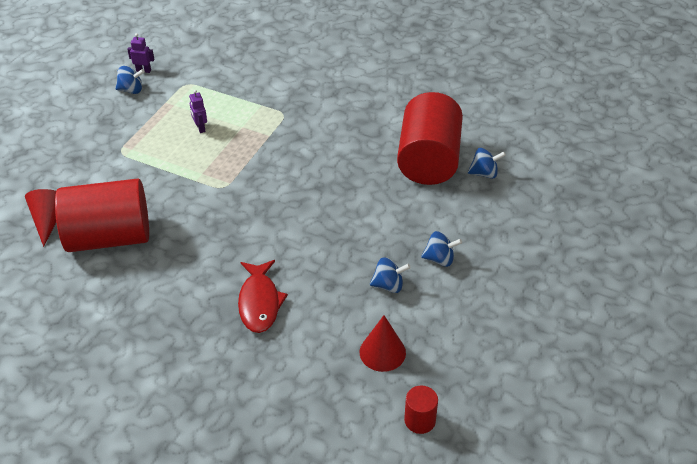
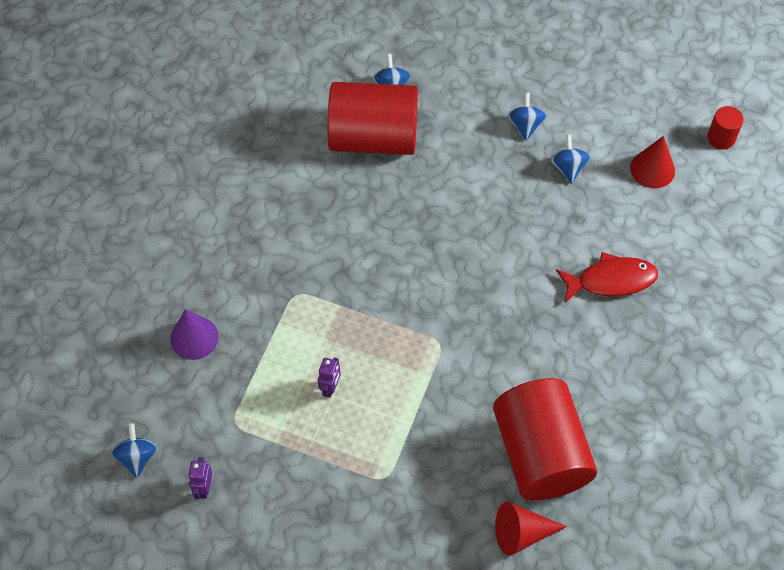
camera: 95 degrees left, 15 degrees up
blue spinning top [115,66,145,94] -> blue spinning top moved to [111,423,157,478]
purple robot [189,90,207,133] -> purple robot turned 45 degrees counterclockwise [318,357,341,398]
none -> purple cone [170,309,219,360]

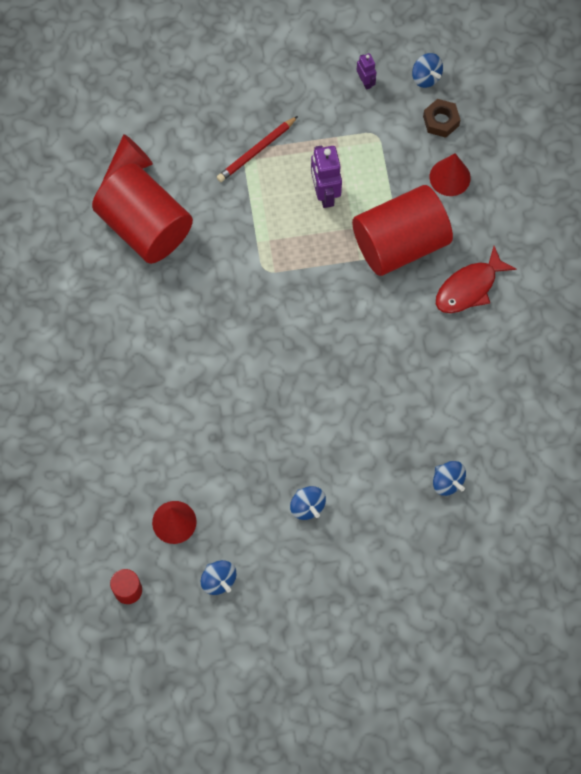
camera: 150 degrees right, 10 degrees up
purple cone [170,309,219,360] -> red cone [430,153,471,196]
purple robot [318,357,341,398] -> purple robot [311,145,342,208], size x1.79
red cylinder [327,82,418,155] -> red cylinder moved to [352,185,453,276]
blue spinning top [550,134,590,184] -> blue spinning top moved to [201,560,236,595]
red fish [556,252,658,303] -> red fish moved to [436,246,516,313]
none -> red pencil [217,116,298,182]
none -> brown nut [423,99,460,138]

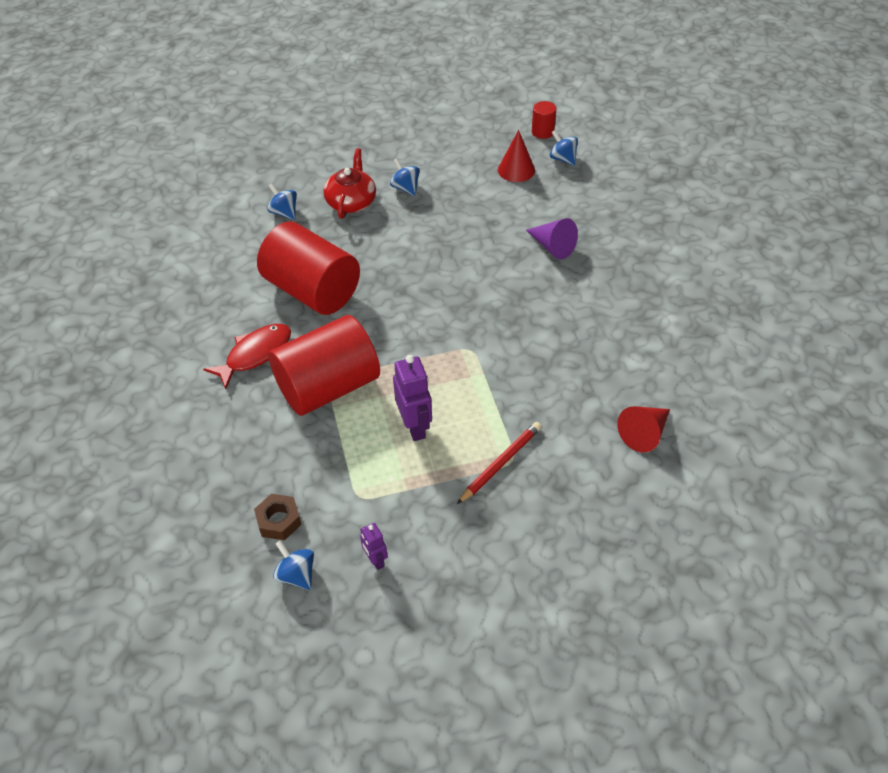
camera: 175 degrees right, 20 degrees down
red cylinder [92,163,193,264] -> red cylinder moved to [257,222,360,315]
blue spinning top [201,560,236,595] -> blue spinning top moved to [550,130,578,166]
red cone [430,153,471,196] -> none
none -> red teapot [323,148,376,219]
none -> purple cone [526,218,578,259]

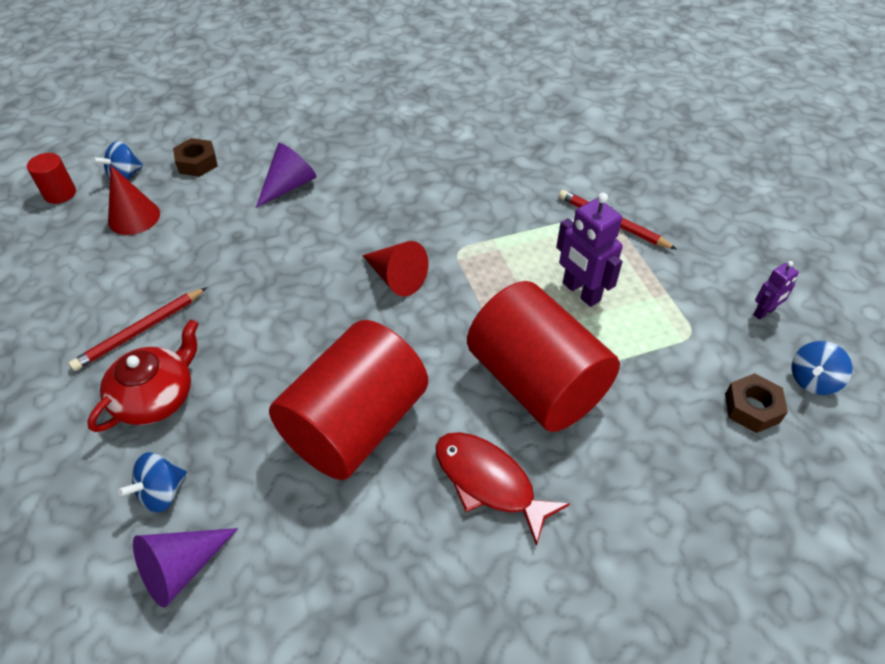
camera: 95 degrees left, 0 degrees up
red teapot [323,148,376,219] -> red teapot turned 120 degrees clockwise [87,319,199,432]
blue spinning top [390,158,420,196] -> red pencil [69,287,207,371]
purple robot [393,355,432,441] -> purple robot turned 105 degrees counterclockwise [556,193,623,307]
red cone [617,406,670,452] -> red cone moved to [362,241,429,296]
none -> purple cone [133,528,238,608]
none -> brown nut [173,138,218,177]

